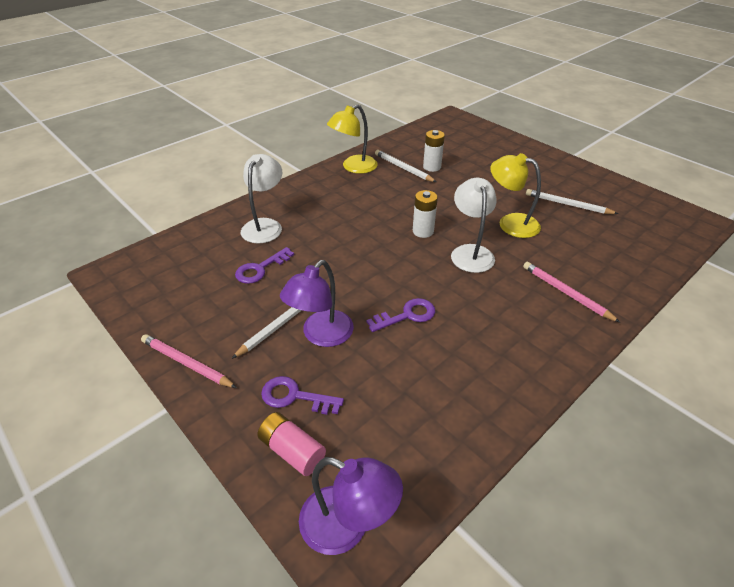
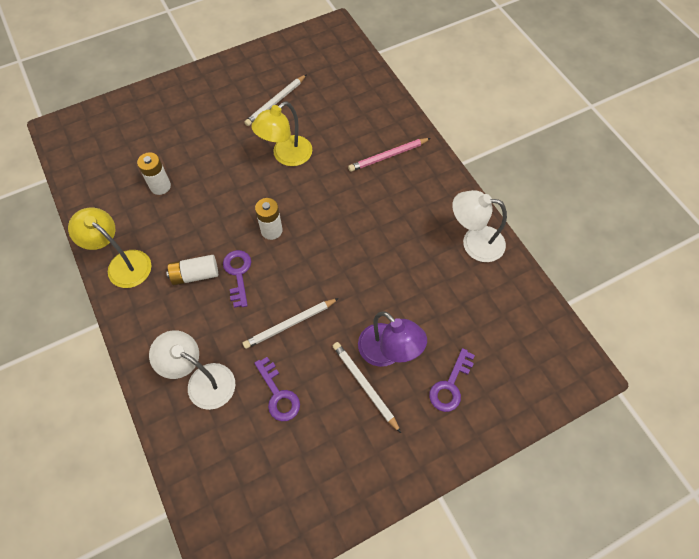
camera: 75 degrees left, 20 degrees up
pink pencil [141,334,237,388] -> none
pink battery [257,412,326,476] -> none
purple lamp [299,457,403,555] -> none
yellow lamp [327,104,378,174] -> yellow lamp turned 150 degrees clockwise [68,208,152,288]
purple key [367,298,435,332] -> purple key moved to [223,250,251,308]
white pencil [375,150,436,182] -> white pencil moved to [243,298,339,349]
white lamp [451,178,497,273] -> white lamp moved to [452,190,507,262]
none -> white battery [166,255,218,285]

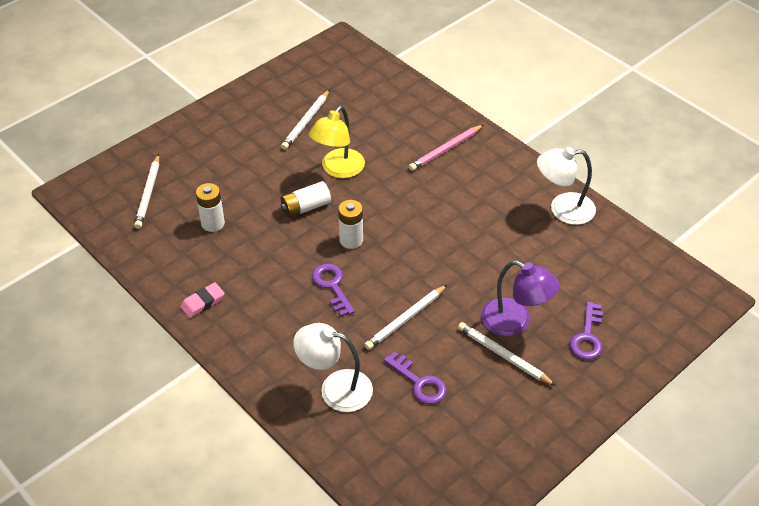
camera: 15 degrees left, 15 degrees down
yellow lamp [68,208,152,288] -> pink eraser [180,282,225,318]
white battery [166,255,218,285] -> white battery moved to [280,181,331,218]
none -> white pencil [134,154,159,229]

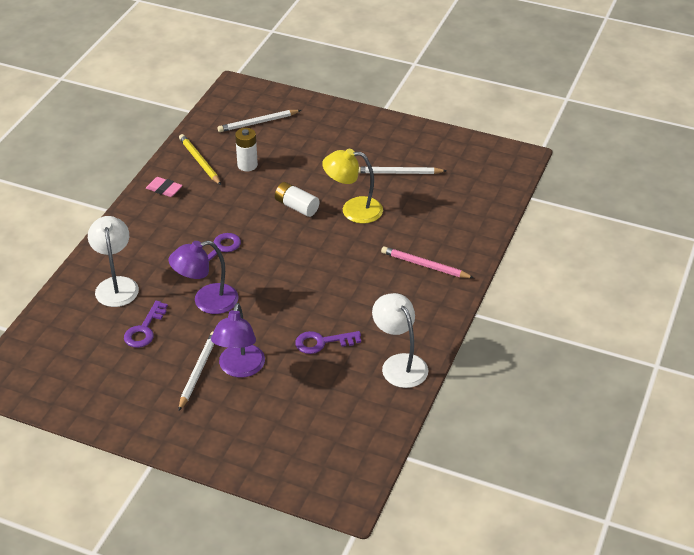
camera: 65 degrees right, 5 degrees down
white battery [338,200,363,249] -> none
white pencil [364,285,447,350] -> purple lamp [168,241,239,314]
purple key [570,302,603,360] -> purple key moved to [295,331,361,354]
none -> yellow pencil [179,134,221,185]

